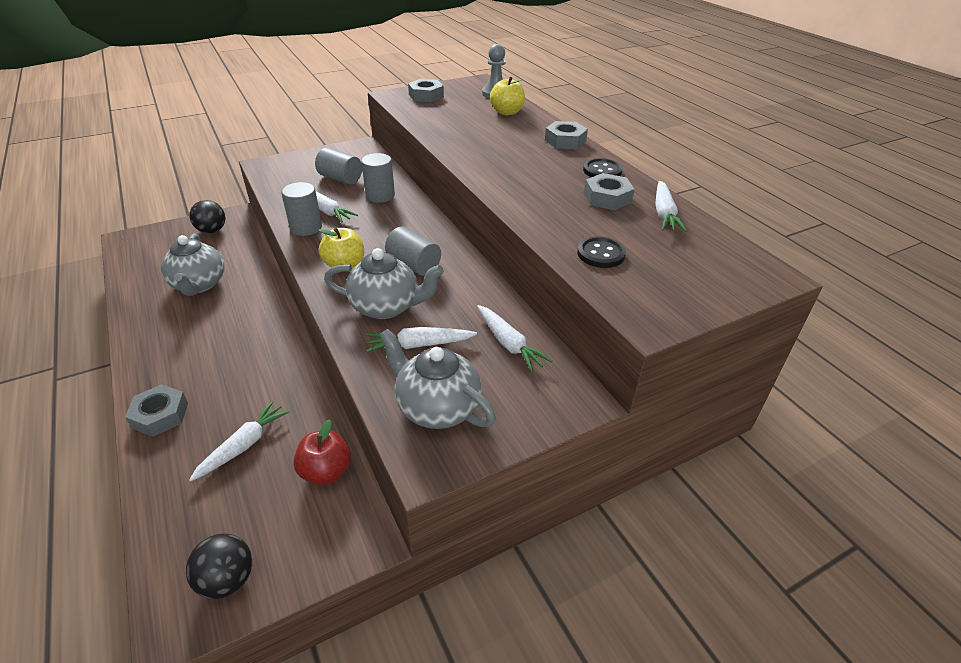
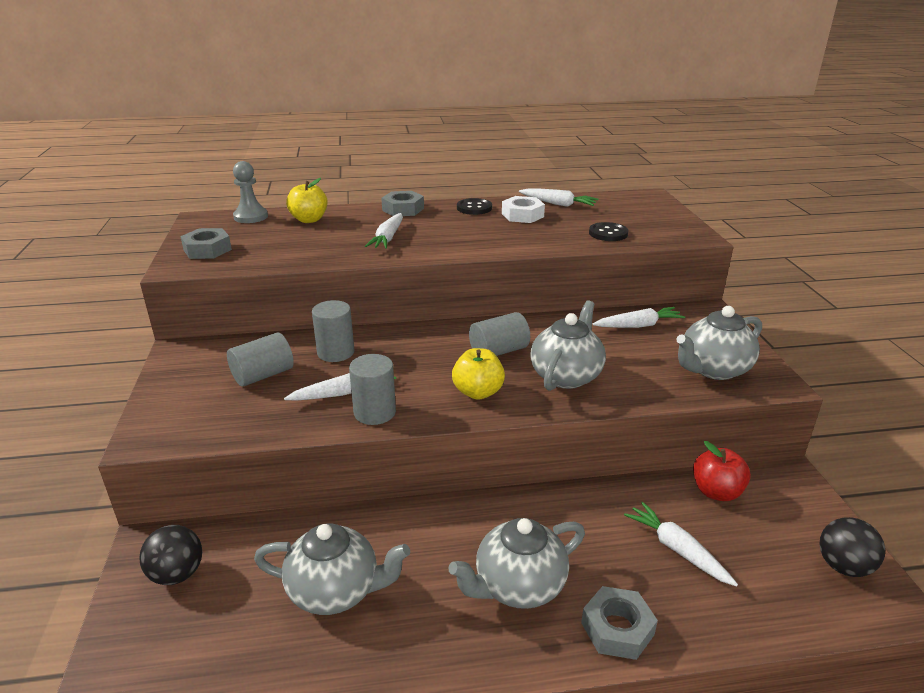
camera: 70 degrees left, 10 degrees down
white carrot [366,327,477,352] -> white carrot moved to [365,213,403,249]
grey nut [584,173,635,210] -> white nut [502,196,545,223]
none -> grey teapot [449,518,585,609]

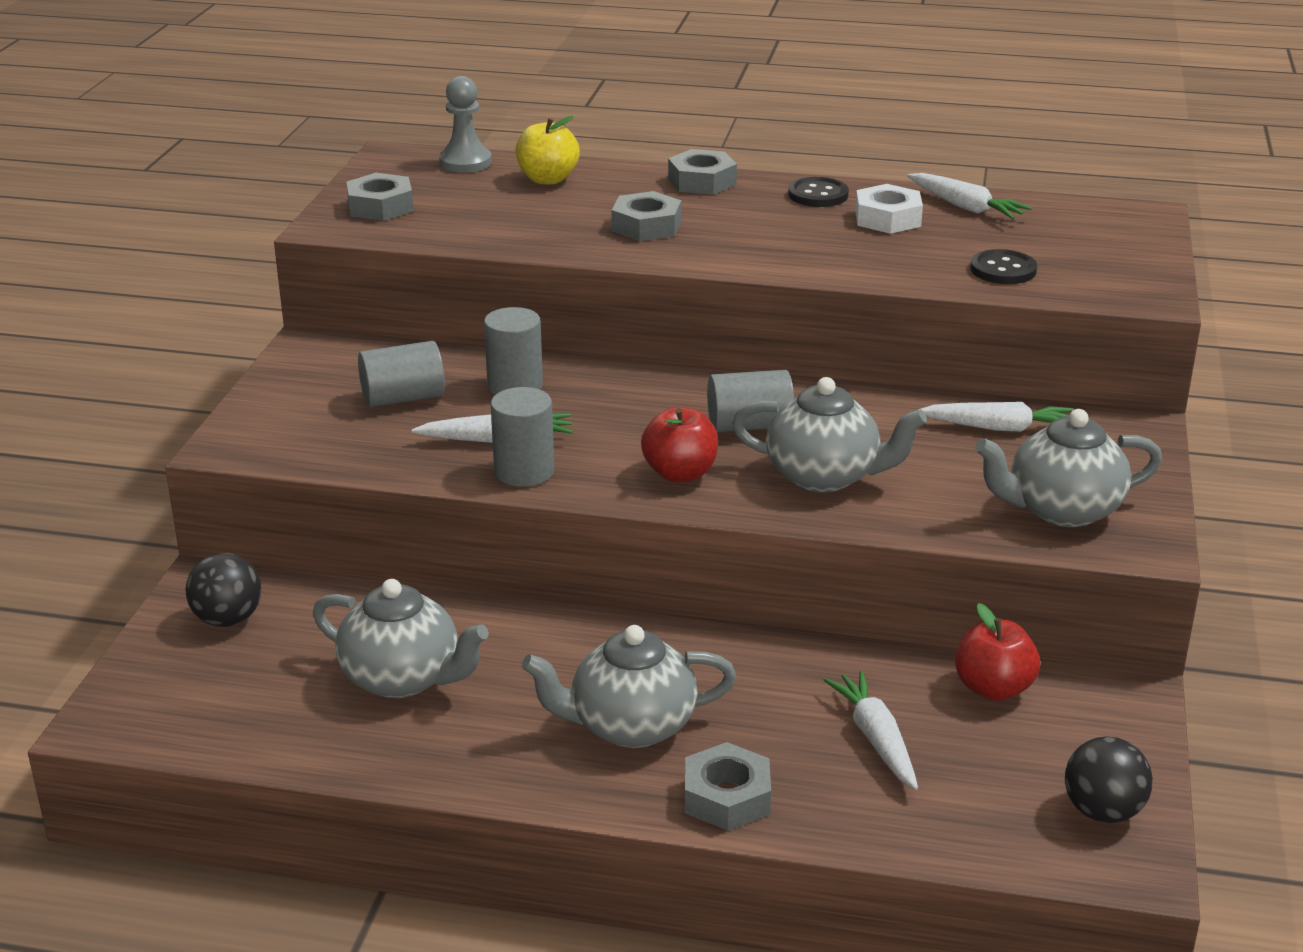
camera: 20 degrees right, 0 degrees up
white carrot [365,213,403,249] -> grey nut [612,191,681,241]
yellow apple [452,348,505,400] -> red apple [641,407,718,482]
grey teapot [530,300,606,391] -> grey teapot turned 60 degrees clockwise [732,377,927,492]

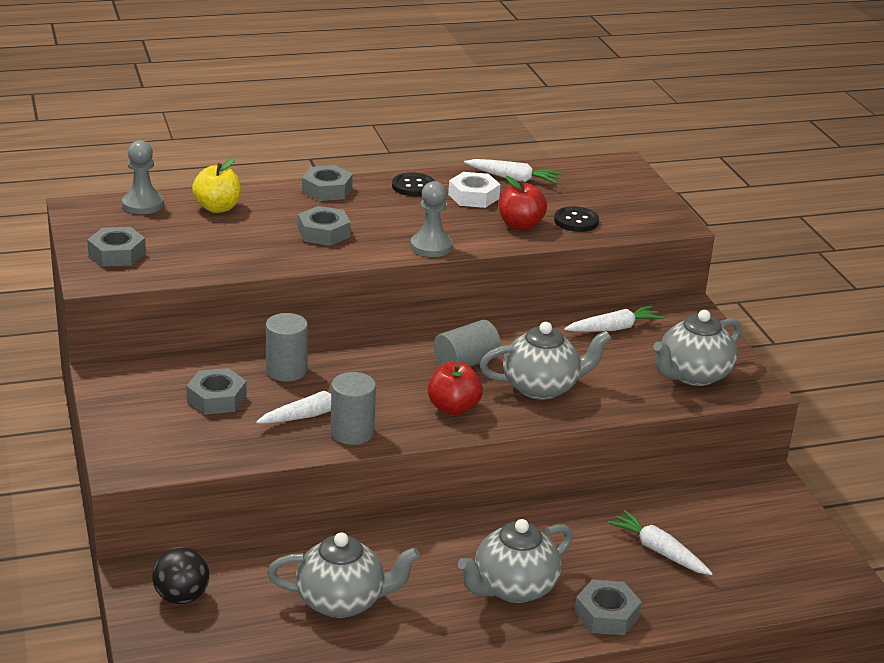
camera: 30 degrees left, 0 degrees up
grey cylinder [358,341,445,407] -> grey nut [186,368,247,415]
red apple [955,603,1040,701] -> red apple moved to [499,176,547,230]
black ball [1065,736,1153,823] -> none
none -> grey pawn [410,181,453,257]

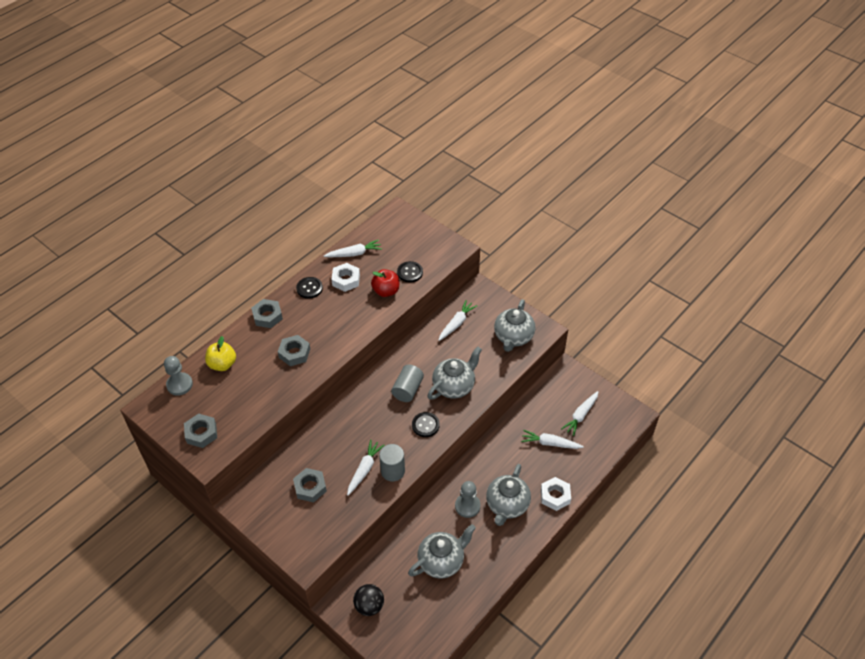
camera: 30 degrees left, 20 degrees up
grey cylinder [266,313,308,382] -> none
grey pawn [410,181,453,257] -> grey pawn moved to [455,481,481,518]
red apple [428,362,483,415] -> black button [412,412,440,437]
grey nut [575,580,642,635] -> white nut [541,477,571,511]
none -> white carrot [561,391,598,436]

